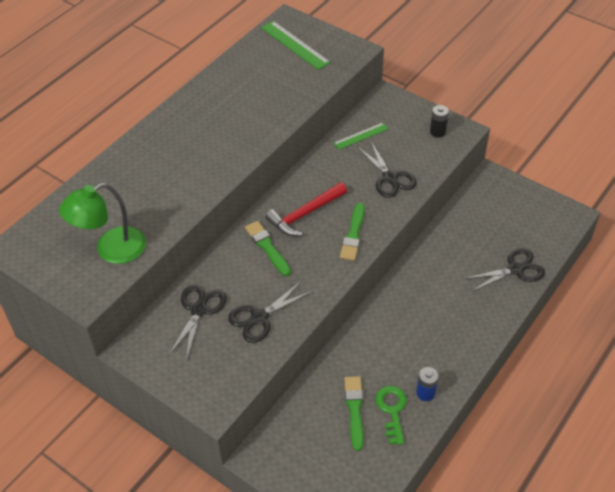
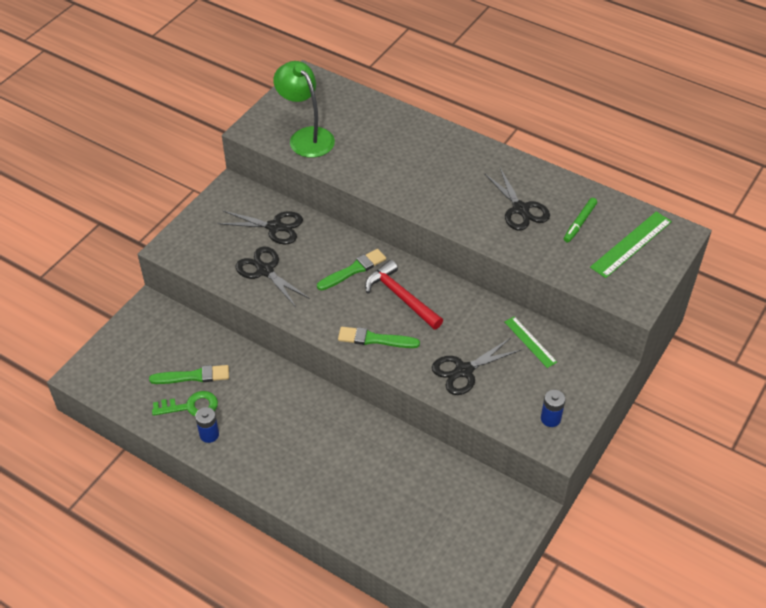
camera: 85 degrees right, 0 degrees up
black battery [430,105,449,138] -> blue battery [541,390,565,427]
black scissors [463,248,545,292] -> black scissors moved to [484,168,550,230]
none -> green marker [564,198,597,243]

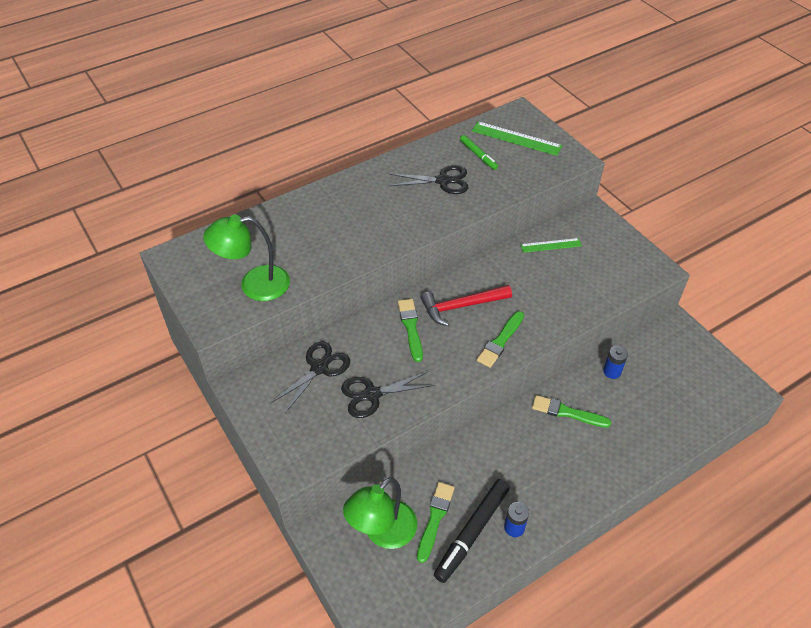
camera: 65 degrees left, 0 degrees up
green key [152,391,218,416] -> black marker [434,479,510,583]
black scissors [432,338,521,395] -> none
blue battery [541,390,565,427] -> blue battery moved to [603,346,628,379]
green ruler [590,211,672,278] -> green ruler turned 45 degrees counterclockwise [472,121,562,156]
none -> green lamp [343,477,417,549]
none -> green brush [532,395,611,428]

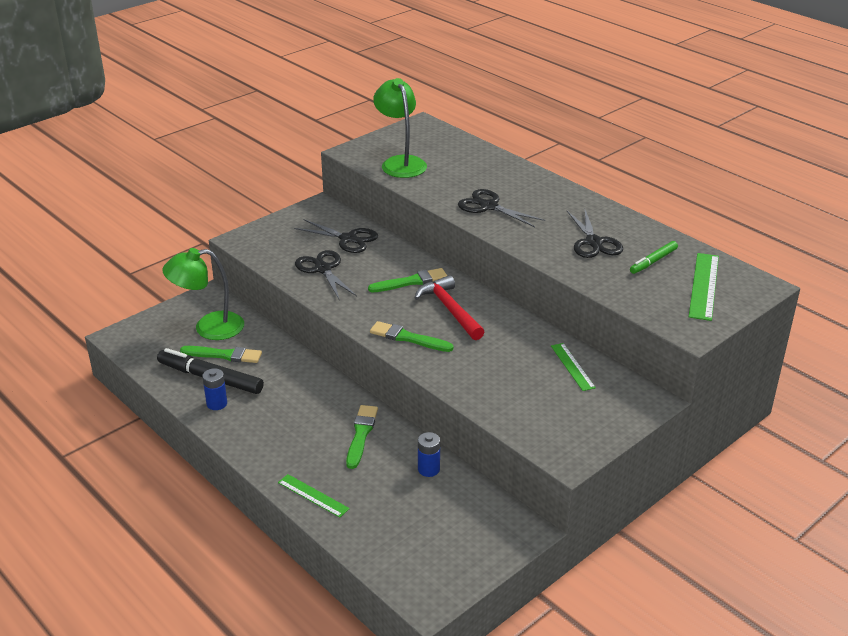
camera: 80 degrees right, 15 degrees down
green lamp [343,477,417,549] -> green lamp turned 45 degrees counterclockwise [162,248,244,340]
none -> green ruler [278,474,350,518]
none -> black scissors [458,189,545,227]

